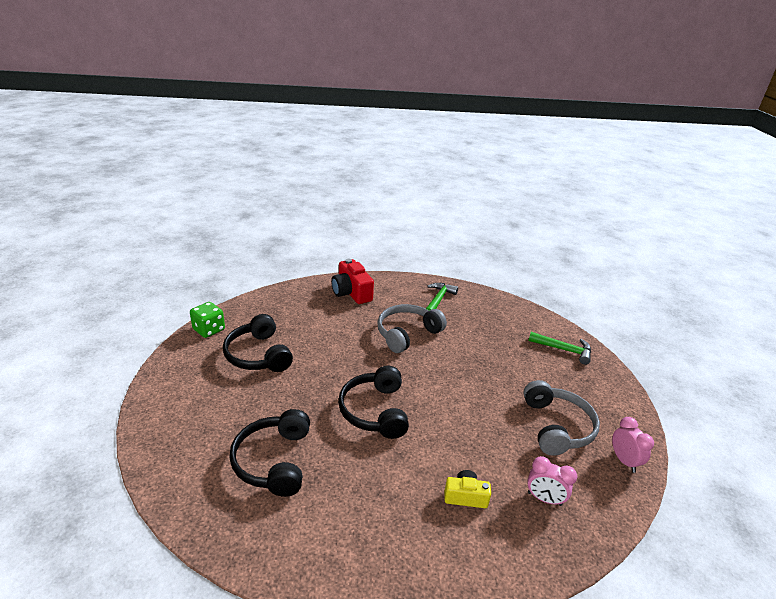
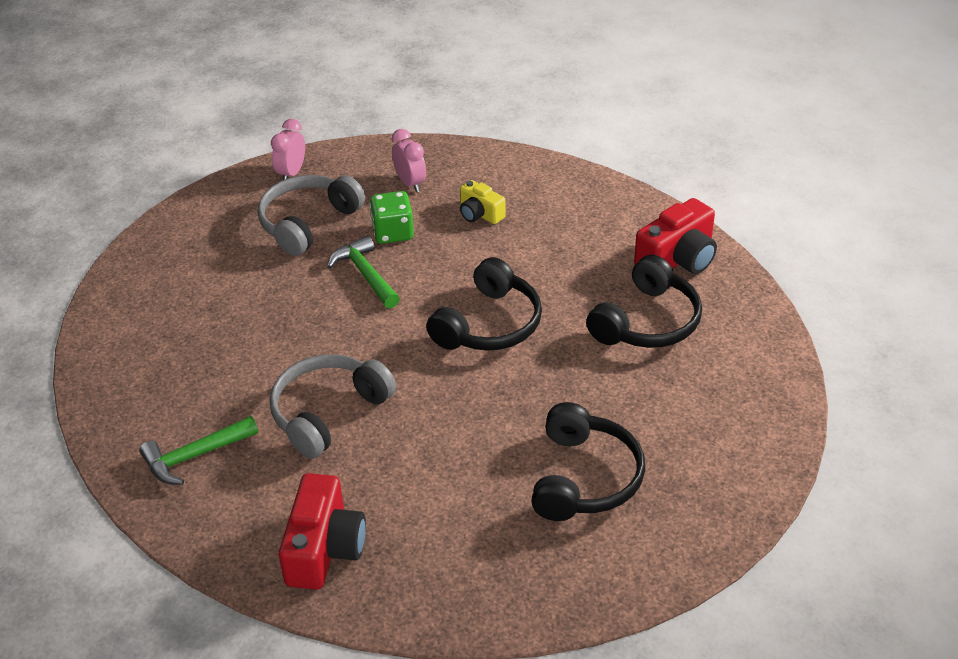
camera: 140 degrees left, 10 degrees up
green dice [190,302,225,338] -> green dice moved to [370,191,414,244]
grey headphones [377,304,447,353] -> grey headphones turned 135 degrees clockwise [270,354,396,459]
green hammer [528,332,591,365] -> green hammer moved to [327,235,400,308]
none -> red camera [634,198,717,274]

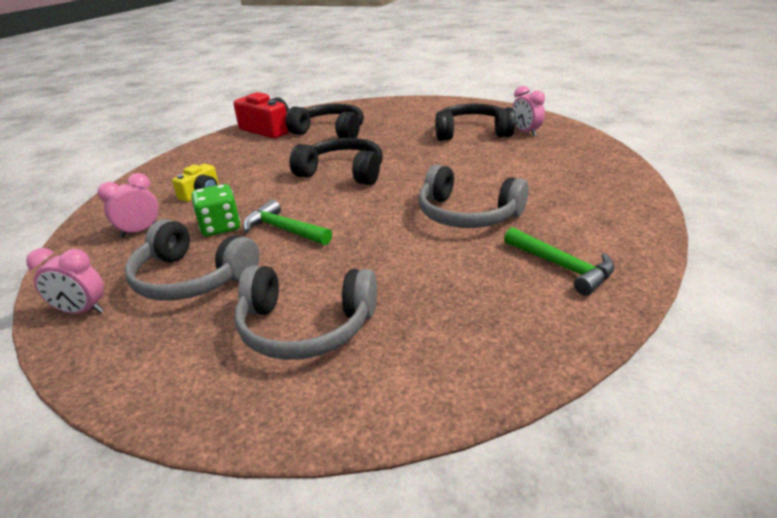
camera: 100 degrees left, 10 degrees down
red camera [279,473,366,590] -> none
green hammer [327,235,400,308] -> green hammer turned 75 degrees clockwise [243,200,332,245]
none -> grey headphones [235,265,377,360]
none -> pink clock [512,86,545,136]

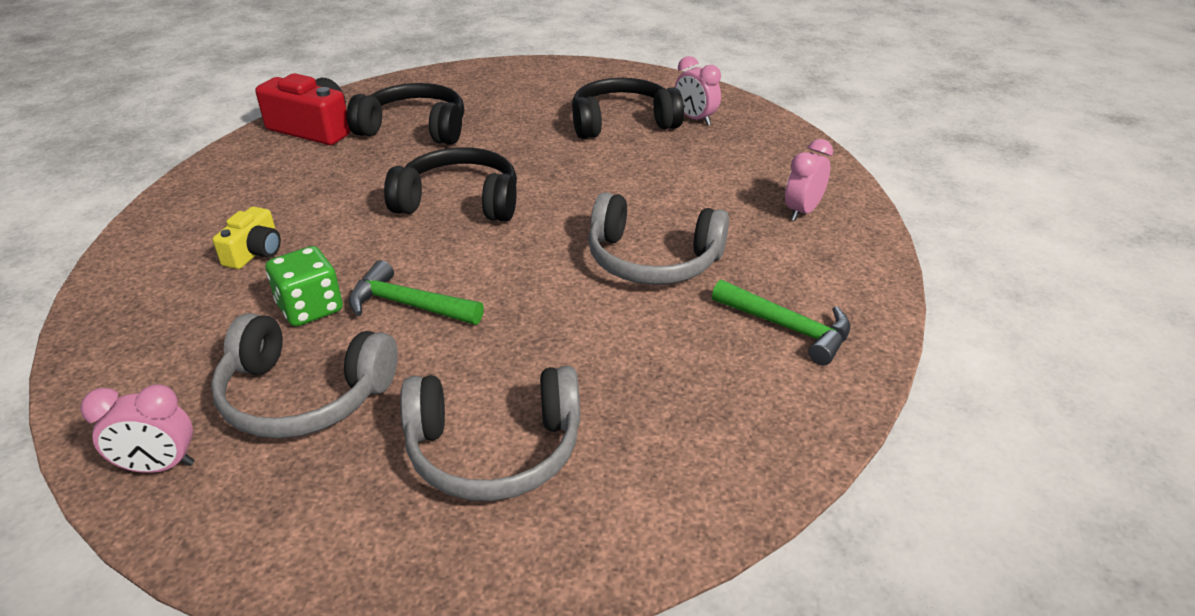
camera: 15 degrees left, 5 degrees up
pink clock [97,173,159,238] -> pink clock moved to [785,139,833,221]

